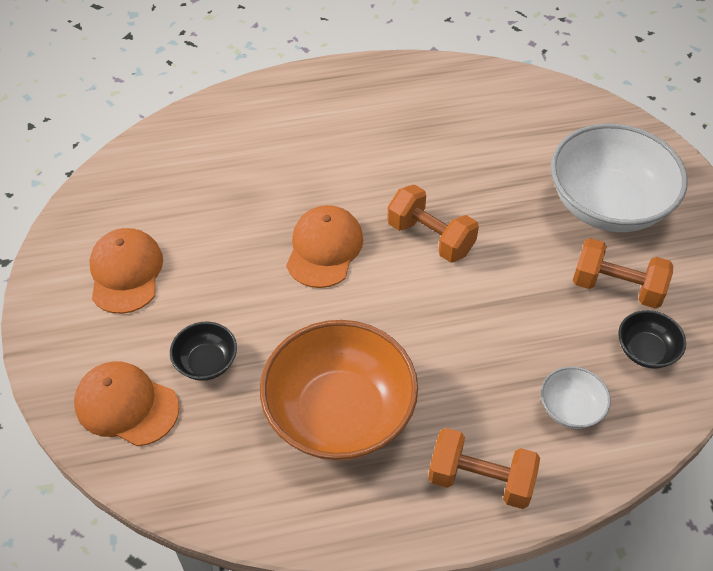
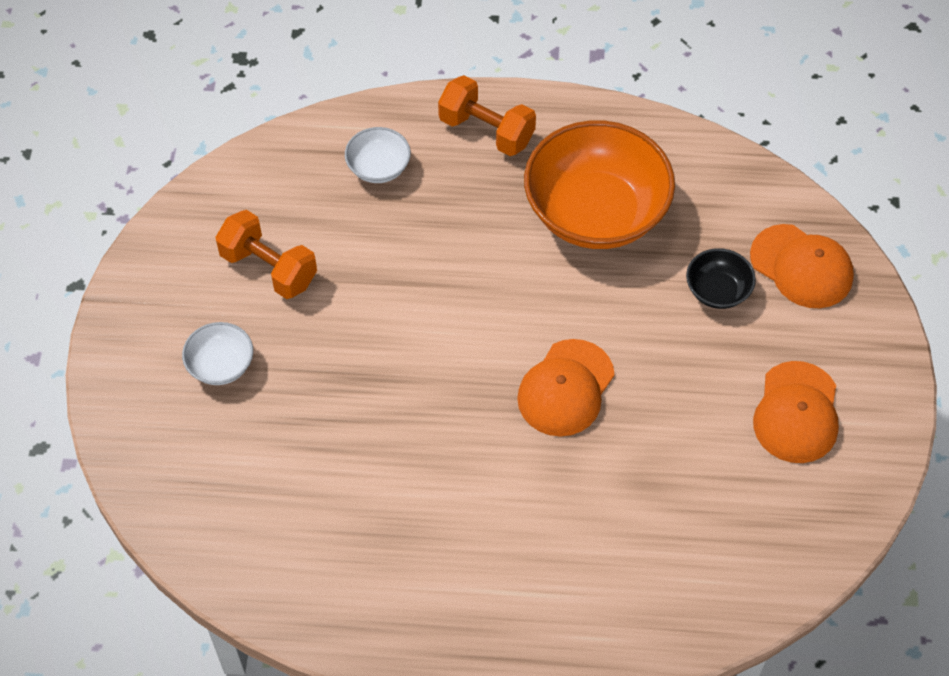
camera: 165 degrees left, 5 degrees up
orange dumbbell [387,184,479,263] -> none
white bowl [551,123,688,232] -> white bowl [182,322,253,385], size x0.45
black bowl [618,310,686,369] -> none

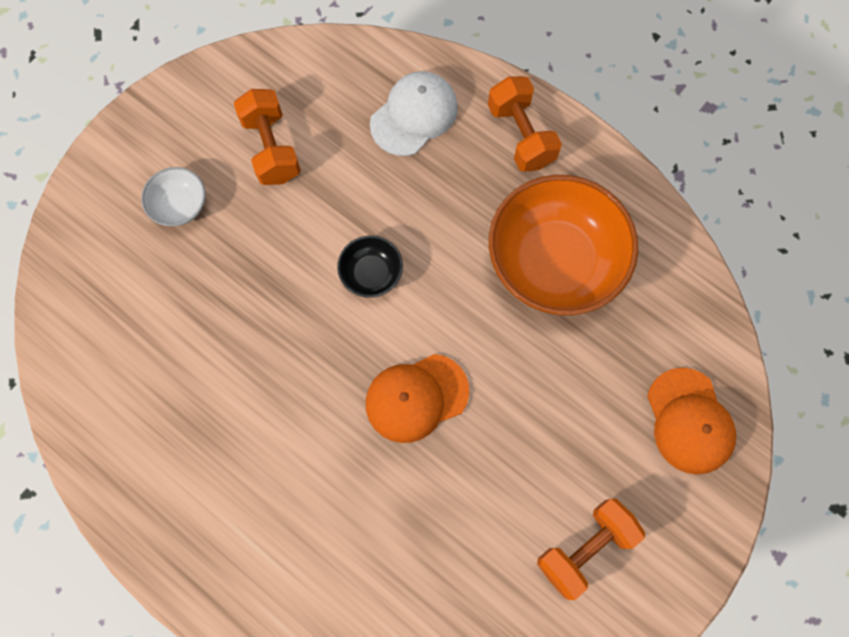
camera: 35 degrees right, 15 degrees up
white bowl [345,127,411,183] -> white cap [370,71,458,156]
black bowl [686,248,756,309] -> black bowl moved to [337,235,403,298]
orange cap [753,361,839,463] -> orange dumbbell [537,499,645,600]

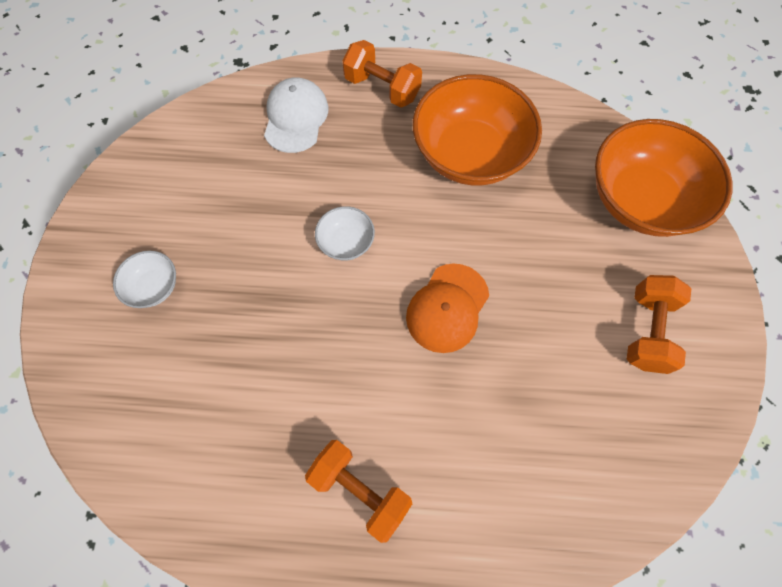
camera: 35 degrees left, 5 degrees down
orange dumbbell [234,89,301,185] -> orange dumbbell moved to [305,440,412,543]
black bowl [337,235,403,298] -> white bowl [315,206,375,261]
orange cap [647,368,736,475] -> orange bowl [595,119,733,237]

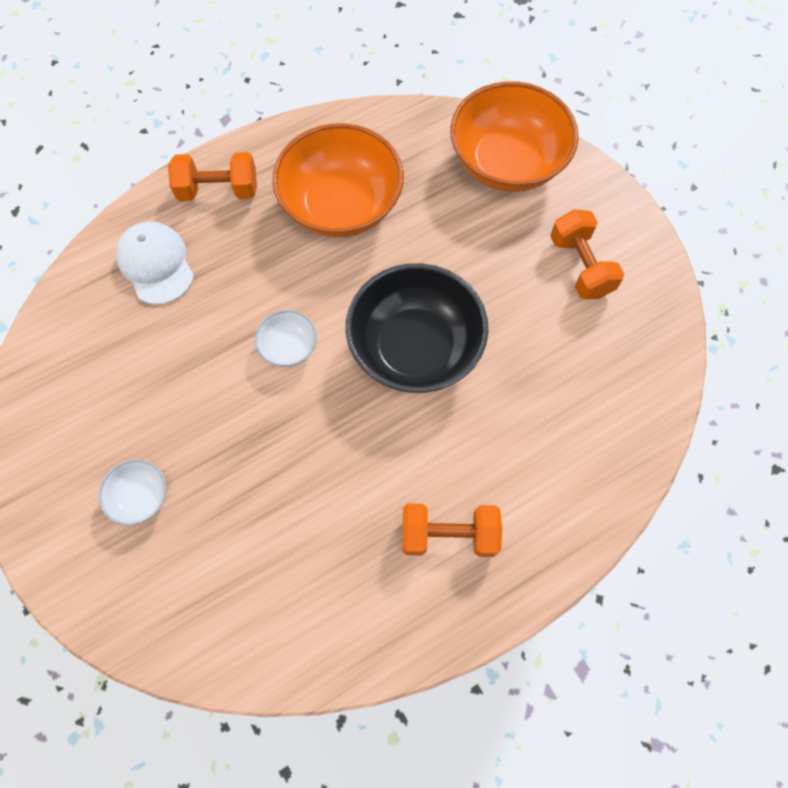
camera: 35 degrees left, 0 degrees up
orange cap [406,263,489,353] -> black bowl [346,263,489,393]

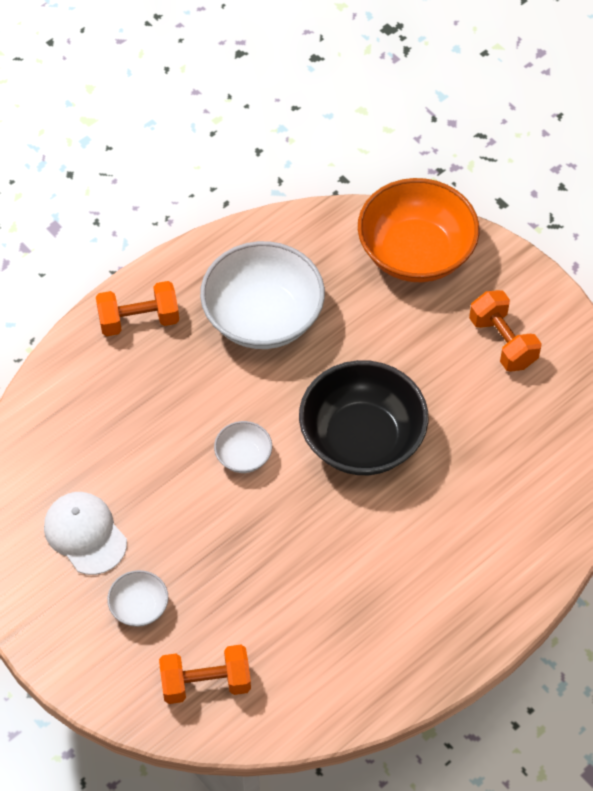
camera: 10 degrees left, 10 degrees down
white cap [116,221,194,305] -> white cap moved to [44,492,127,575]
orange bowl [272,123,404,237] -> white bowl [200,241,325,349]
orange dumbbell [402,503,502,557] -> orange dumbbell moved to [159,645,251,704]

